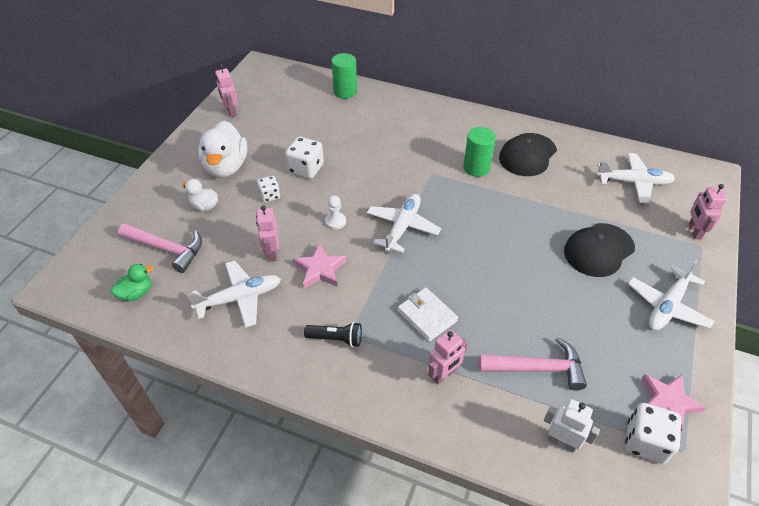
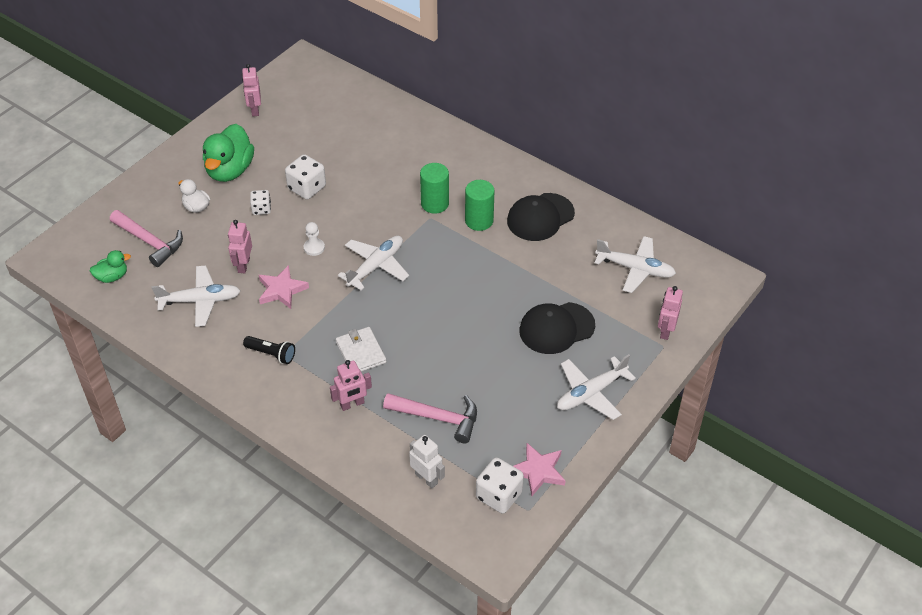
camera: 15 degrees right, 0 degrees up
white duck [198,121,247,178] -> green duck [203,124,254,182]
green cylinder [331,53,357,99] -> green cylinder moved to [420,163,449,214]

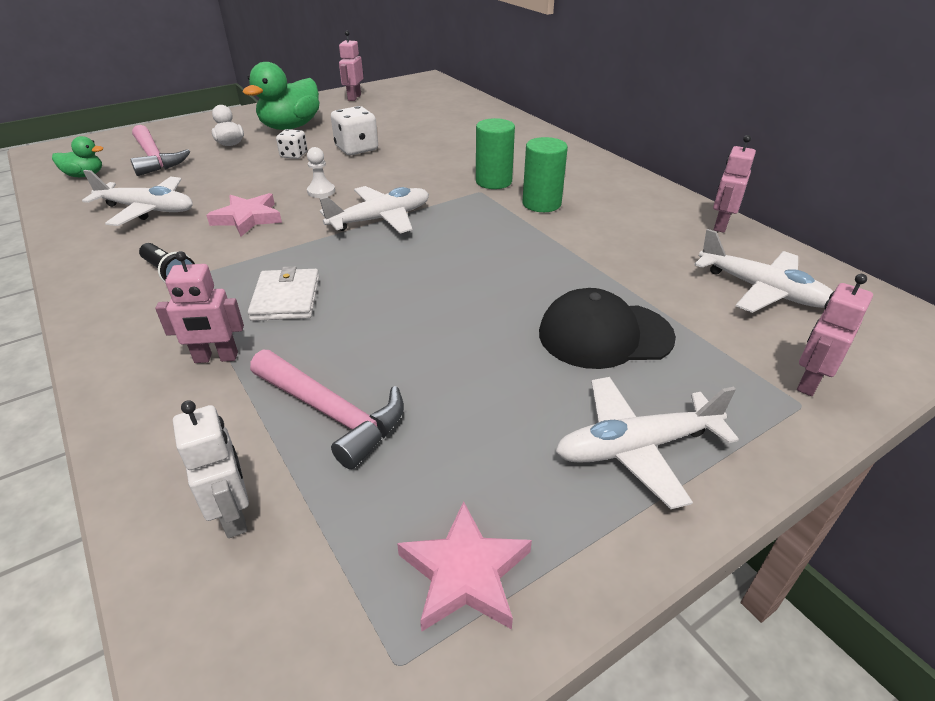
camera: 20 degrees right, 10 degrees down
pink robot [228,220,252,273] -> pink robot moved to [713,135,756,233]
white dice [476,457,524,514] -> none
black cap [507,193,575,241] -> none

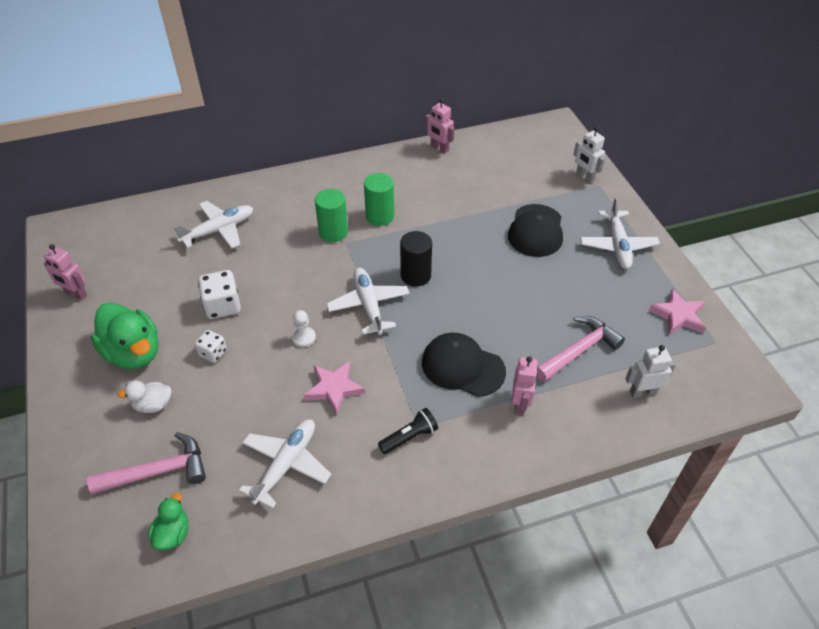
camera: 75 degrees left, 10 degrees up
white wallet [248,266,319,321] -> black cap [422,333,506,397]
white plane [694,229,833,313] -> white plane moved to [174,201,253,249]
pink robot [797,274,873,396] -> white robot [573,127,605,183]
none -> black cylinder [400,231,432,287]

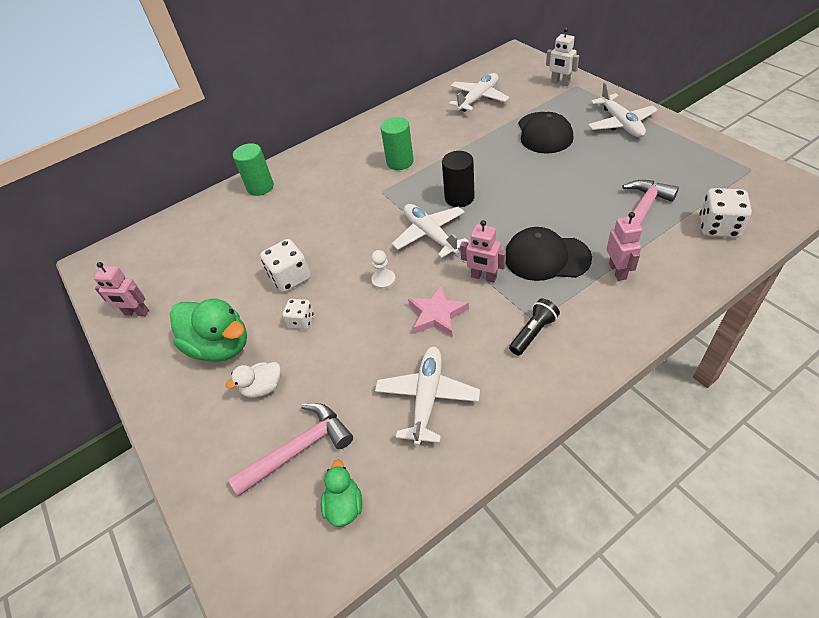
camera: 10 degrees left, 0 degrees up
white plane [174,201,253,249] -> white plane moved to [449,73,510,112]
green cylinder [315,189,348,242] -> green cylinder moved to [233,143,274,196]
pink robot [425,99,455,154] -> pink robot moved to [460,220,506,283]
white robot [625,345,676,398] -> white dice [699,188,752,238]
pink star [649,289,706,335] -> none

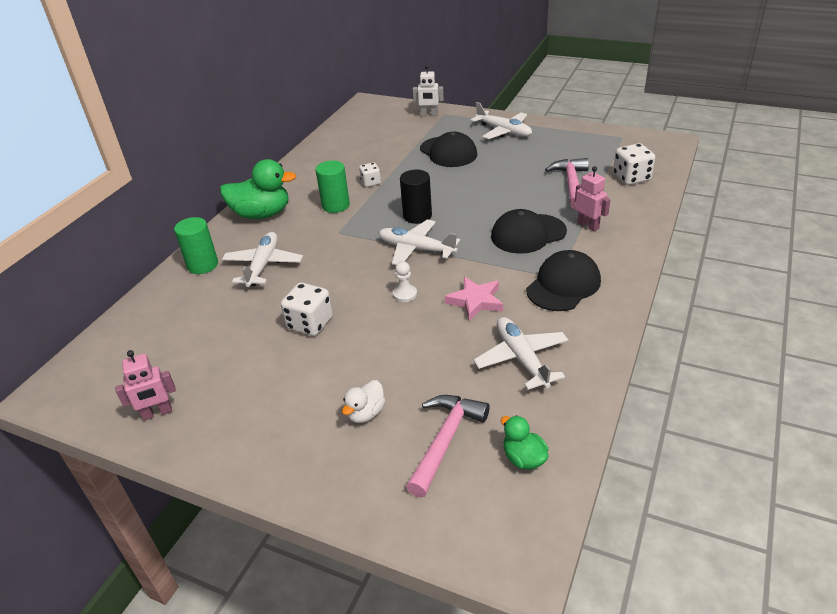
camera: 35 degrees left, 10 degrees down
green duck [170,299,247,362] -> green duck moved to [220,159,296,219]
white dice [283,299,314,330] -> white dice moved to [359,162,381,187]
white plane [449,73,510,112] -> white plane moved to [222,232,303,287]
pink robot [460,220,506,283] -> none
black flashlight [509,299,560,356] -> black cap [526,250,601,311]

